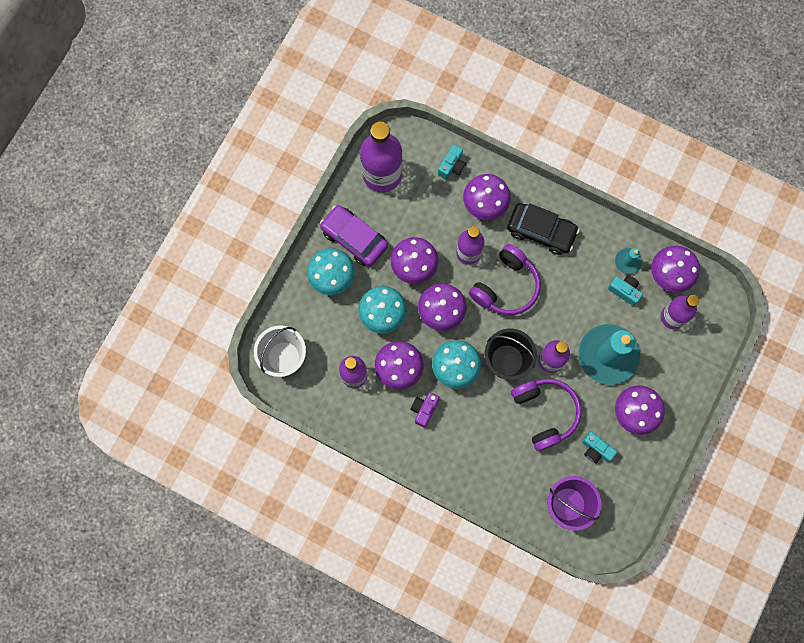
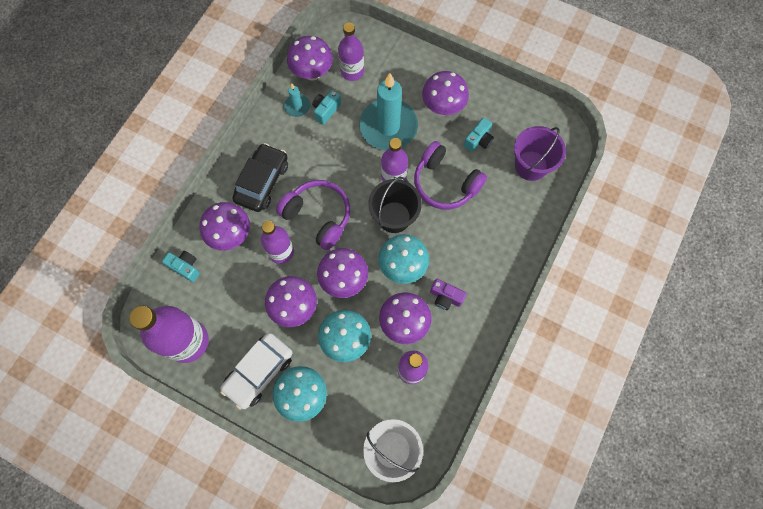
camera: 90 degrees left, 5 degrees down
purple car [320,205,388,266] -> white car [220,333,292,410]
purple headphones [511,379,581,451] -> purple headphones turned 120 degrees counterclockwise [414,141,487,209]

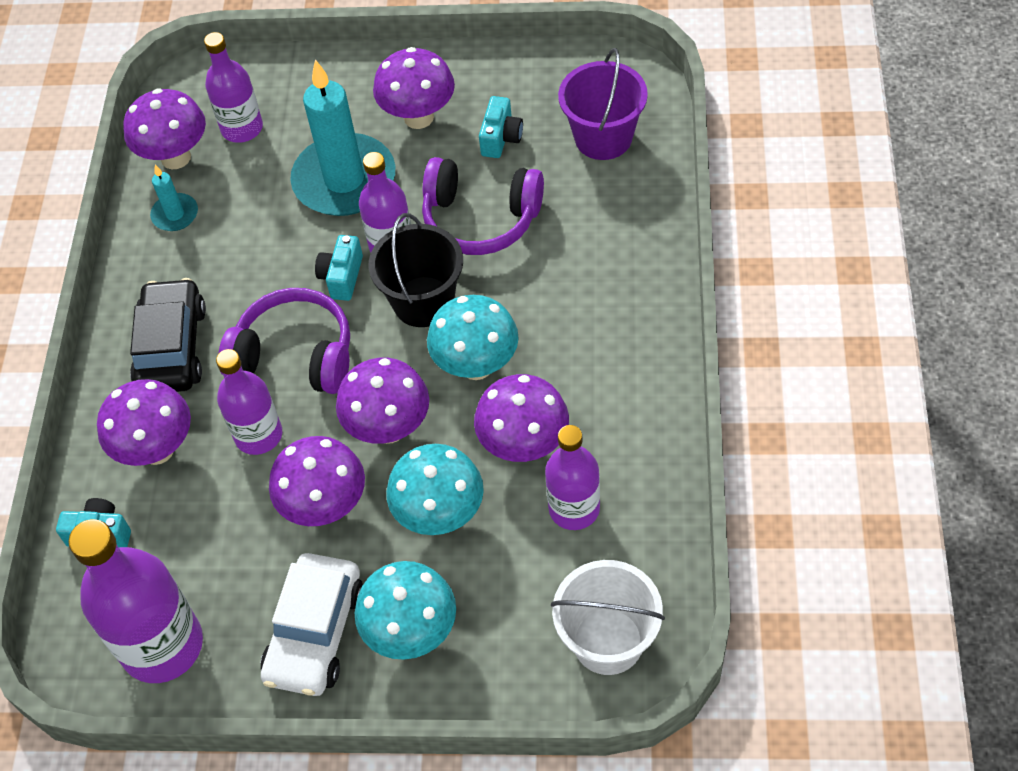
camera: 20 degrees left, 15 degrees down
turquoise camera [312,90,341,125] -> turquoise camera moved to [315,235,363,301]
purple camera [430,279,467,310] -> none

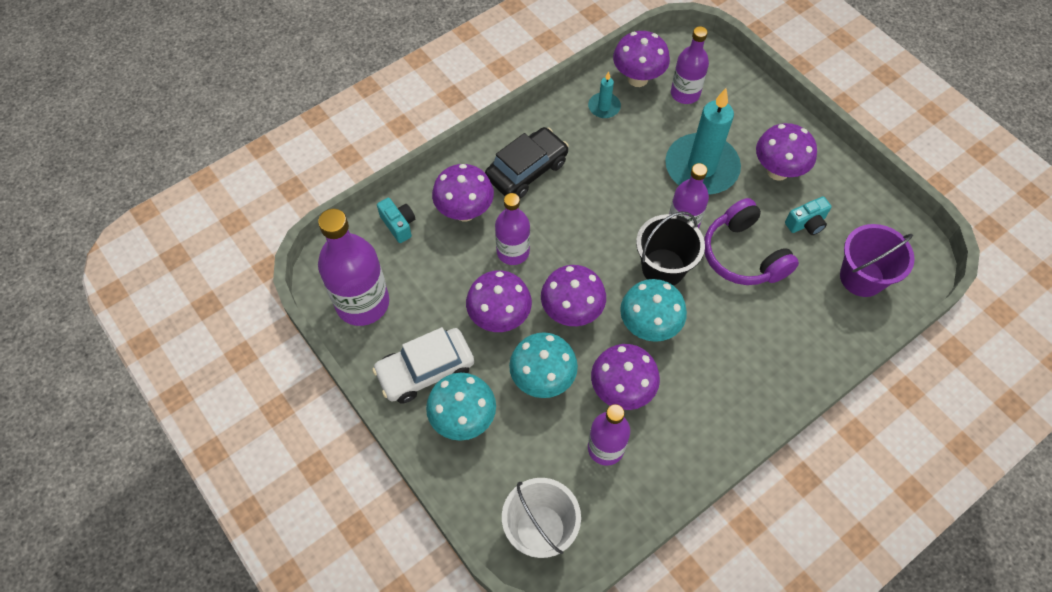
camera: 45 degrees right, 5 degrees up
purple headphones [219,288,350,394] -> none
turquoise camera [315,235,363,301] -> none

